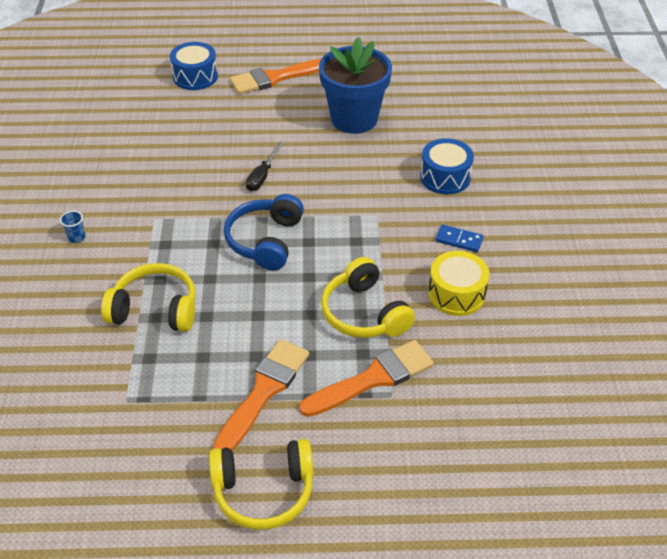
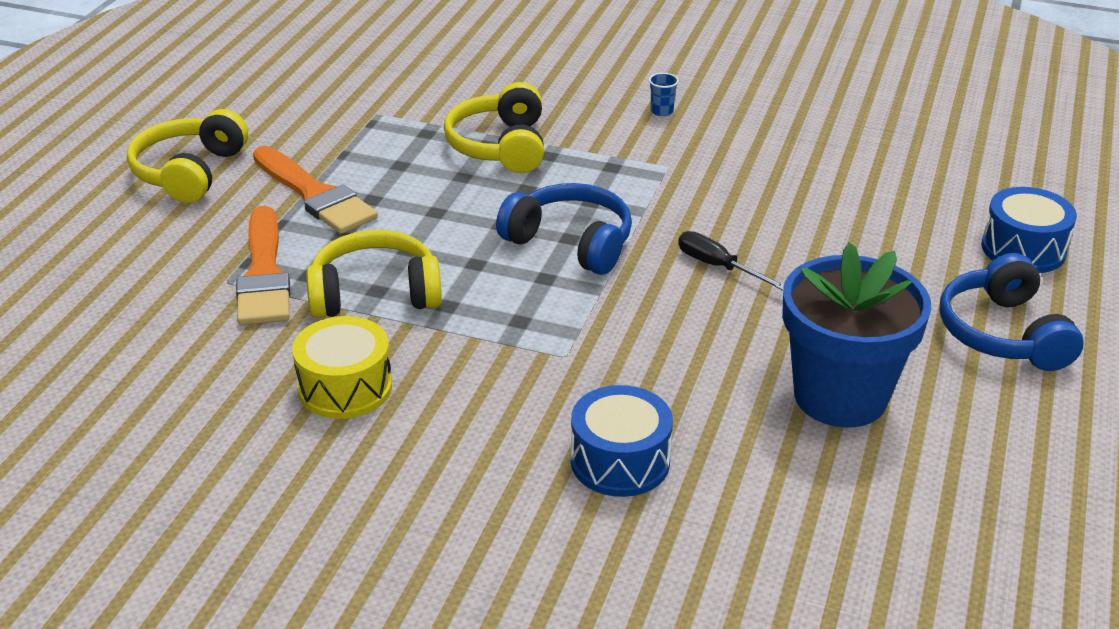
camera: 110 degrees right, 10 degrees down
yellow headphones [101,263,196,332] -> yellow headphones turned 150 degrees clockwise [444,82,544,173]
orange brush [230,58,322,94] -> blue headphones [940,253,1084,371]
blue domino [435,225,484,252] -> none

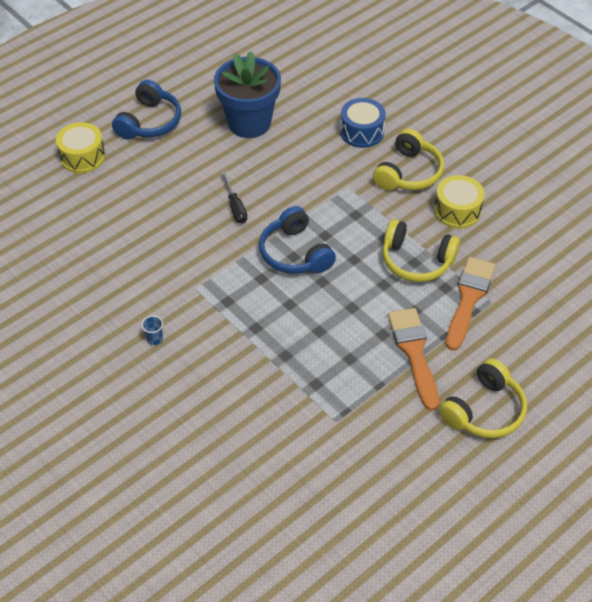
camera: 150 degrees left, 15 degrees up
yellow headphones [444,82,544,173] -> yellow headphones moved to [373,129,444,191]
blue drum [982,187,1077,273] -> yellow drum [56,122,105,173]

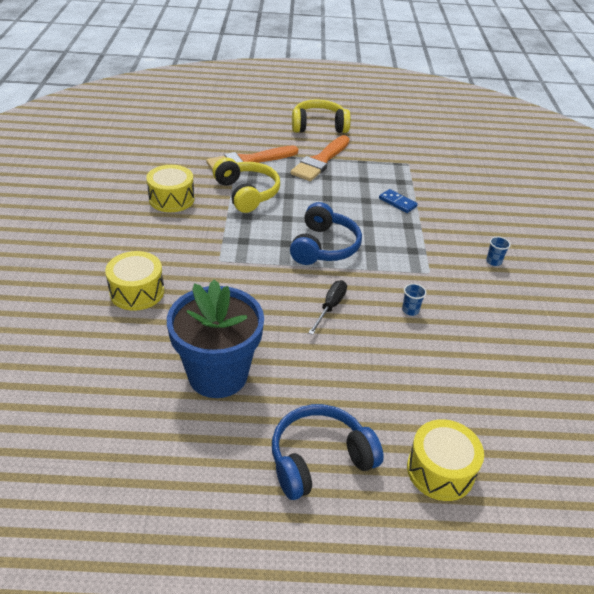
camera: 140 degrees left, 10 degrees down
blue drum [340,98,386,148] -> yellow drum [105,251,164,310]
yellow headphones [373,129,444,191] -> none
none -> blue domino [379,189,418,213]
none -> blue cup [402,283,426,316]

